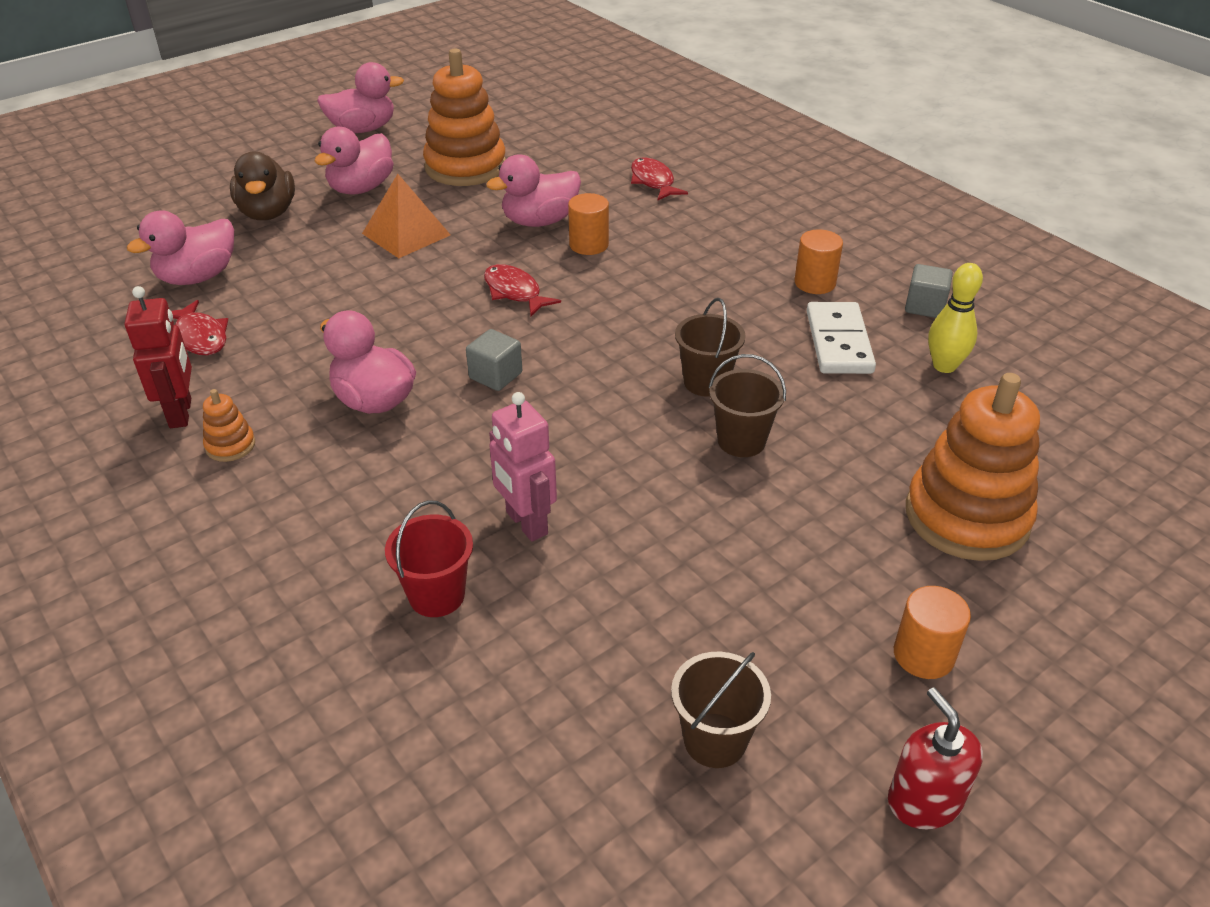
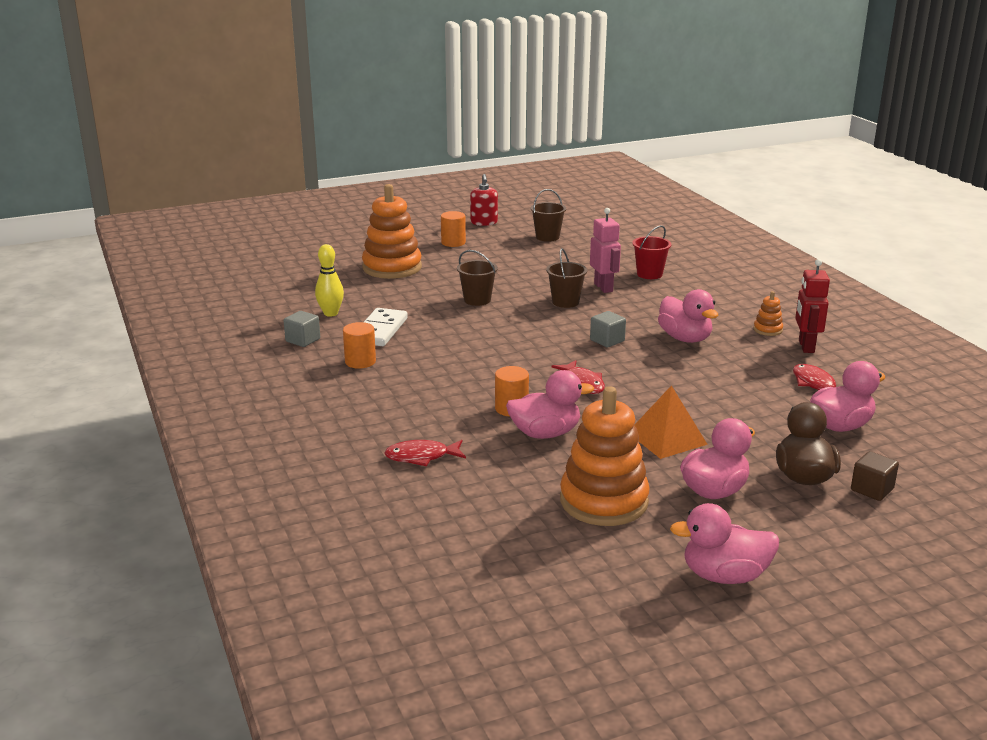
camera: 165 degrees left, 15 degrees down
red fish [631,157,688,201] -> red fish turned 90 degrees clockwise [384,440,466,466]
brown bucket [675,298,746,397] -> brown bucket moved to [546,248,587,308]
none -> brown cube [851,451,899,501]

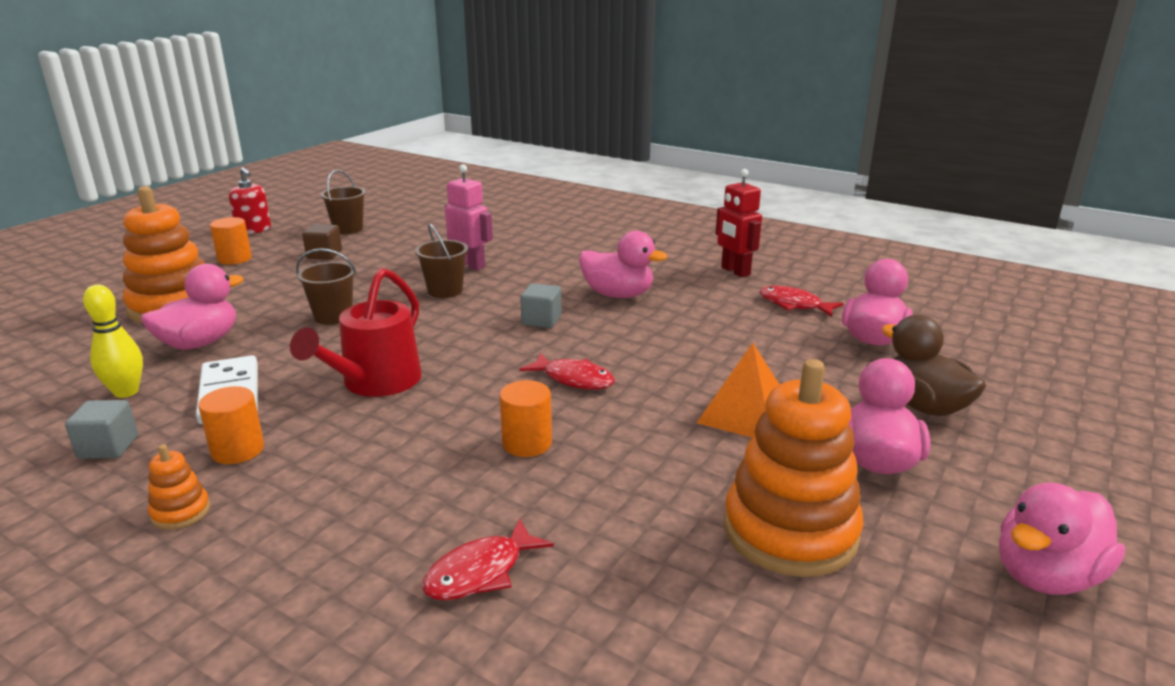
camera: 35 degrees left, 0 degrees up
pink duck [506,370,594,439] -> pink duck moved to [141,264,244,350]
red bucket [632,225,671,279] -> none
orange stacking toy [754,291,783,336] -> orange stacking toy moved to [148,444,210,530]
brown cube [851,451,899,501] -> brown cube moved to [302,224,342,260]
none -> red watering can [290,268,422,397]

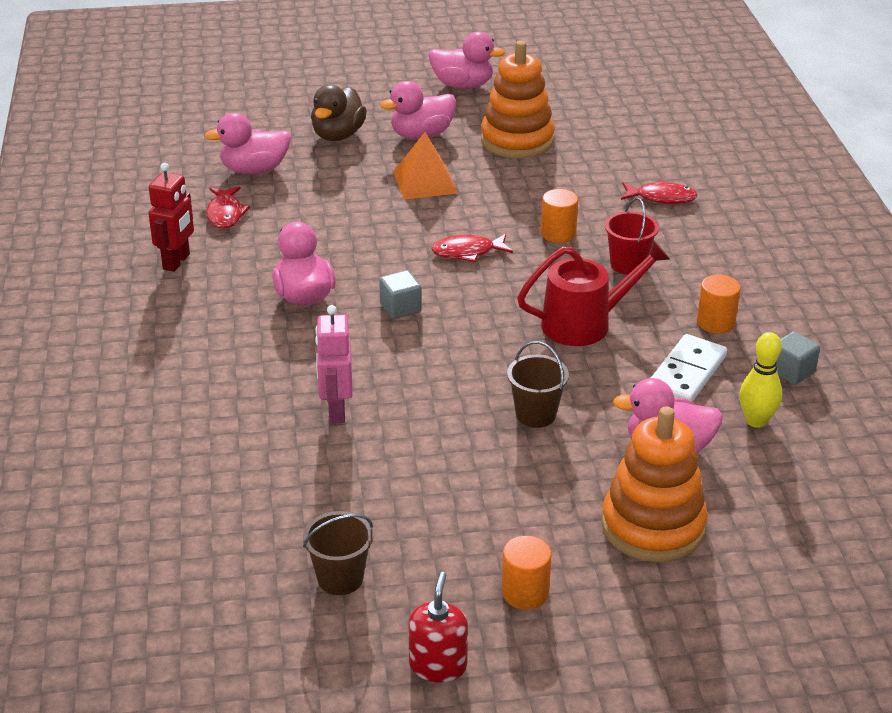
camera: 130 degrees left, 10 degrees up
orange stacking toy [148,444,210,530] -> none
brown cube [302,224,342,260] -> none
brown bucket [415,223,468,298] -> none
red fish [519,353,615,389] -> red fish turned 90 degrees counterclockwise [431,234,513,262]
none -> red bucket [605,198,659,275]

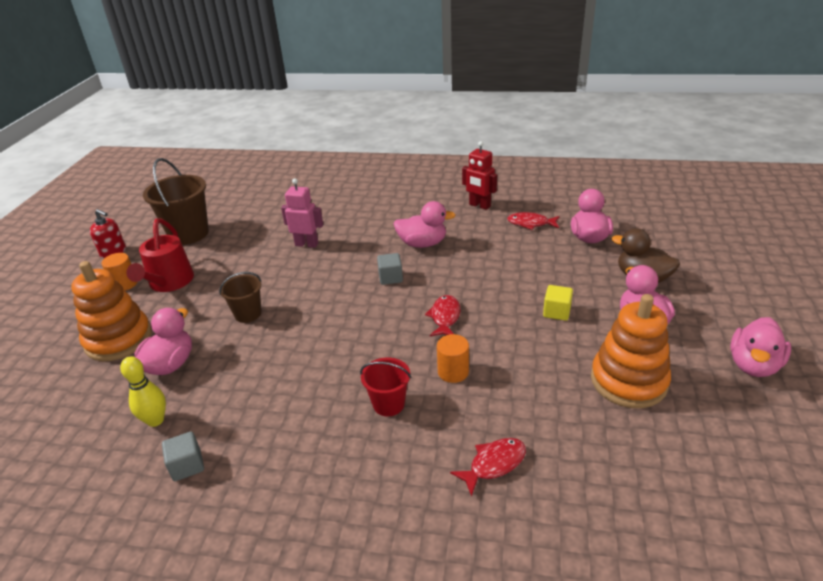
camera: 110 degrees right, 0 degrees up
brown bucket [303,511,373,595] -> brown bucket [143,158,209,245], size x1.78
orange pyramid [393,132,458,200] -> yellow cube [543,285,573,321]
red watering can [517,240,670,346] -> red watering can moved to [126,219,194,292]
red fish [621,180,698,204] -> red fish turned 150 degrees counterclockwise [450,438,526,497]
white domino [651,334,727,402] -> none
orange cylinder [697,275,741,333] -> none

